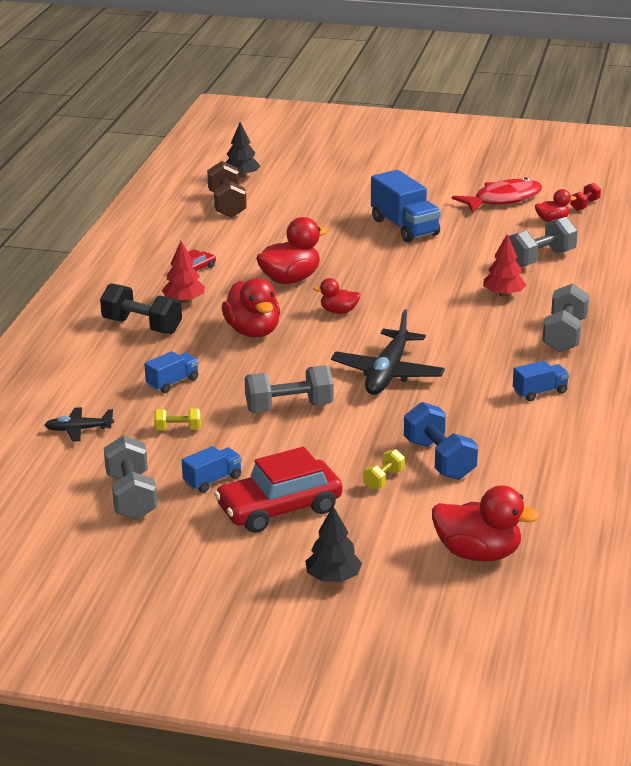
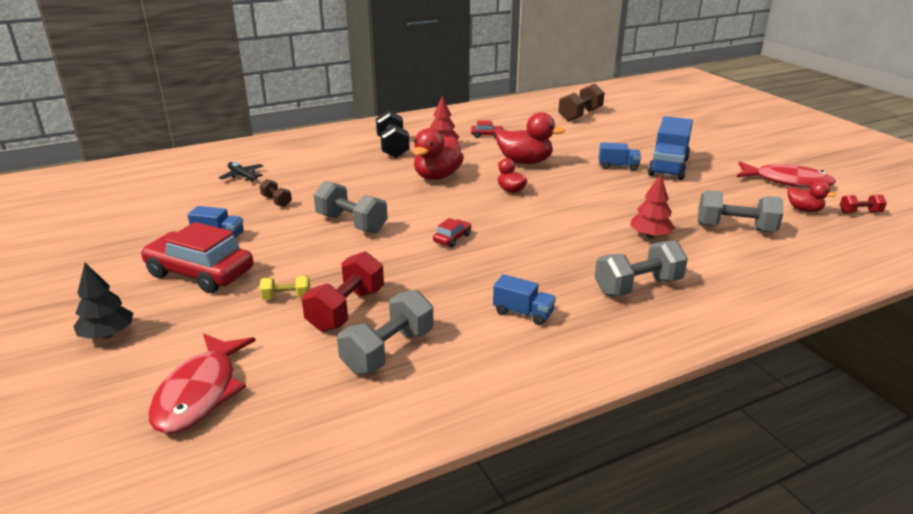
camera: 50 degrees right, 0 degrees up
grey dumbbell [104,435,157,520] -> grey dumbbell moved to [337,290,433,374]
blue truck [144,351,199,393] -> blue truck moved to [599,142,641,171]
yellow dumbbell [154,408,201,430] -> brown dumbbell [260,179,292,207]
black tree [226,122,261,178] -> none
black plane [331,309,445,395] -> red car [433,218,471,247]
blue dumbbell [404,402,478,480] -> red dumbbell [302,251,384,332]
red duck [432,485,540,561] -> red fish [149,334,256,434]

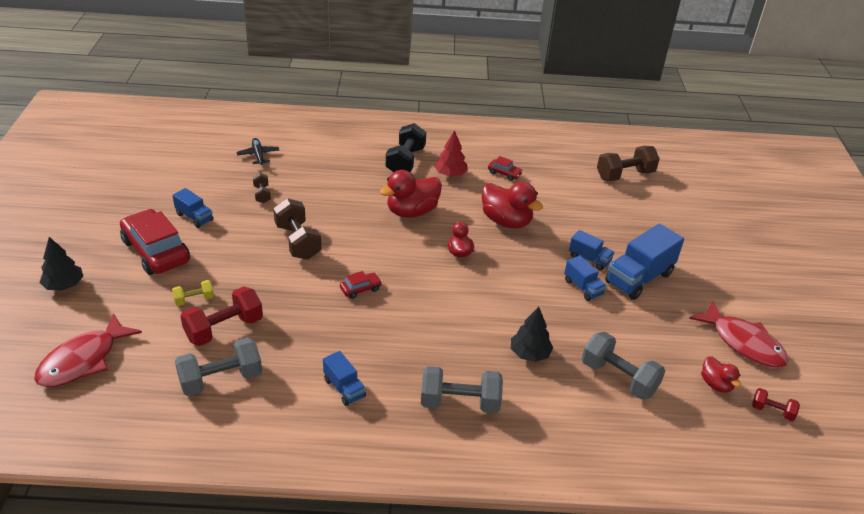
camera: 25 degrees right, 10 degrees up
yellow dumbbell [260,276,310,300] -> yellow dumbbell turned 45 degrees counterclockwise [172,280,214,306]
grey dumbbell [314,181,388,233] -> brown dumbbell [273,198,322,260]
red tree [630,174,675,238] -> black tree [511,307,553,362]
none -> blue truck [564,255,607,301]

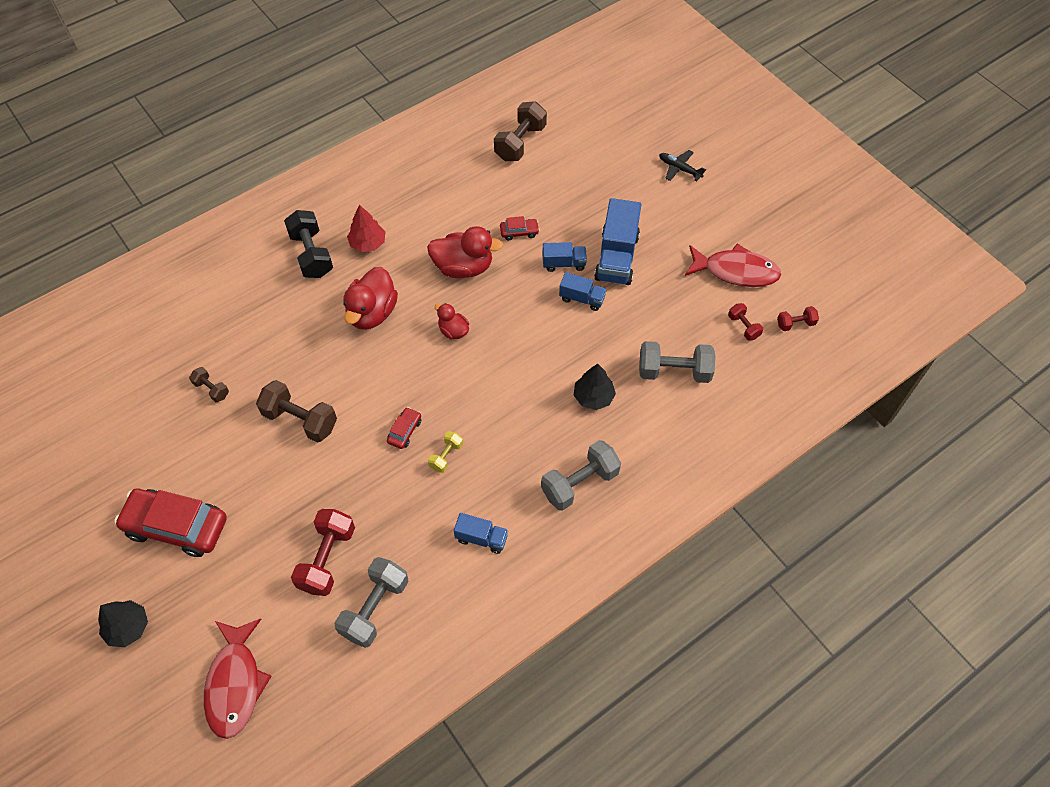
camera: 35 degrees left, 20 degrees up
blue truck [172,188,213,228] -> none
yellow dumbbell [172,280,214,306] -> yellow dumbbell moved to [428,431,463,473]
black plane [237,138,279,165] -> black plane moved to [659,150,706,181]
red car [488,156,523,181] -> red car moved to [500,216,540,241]
red duck [701,356,741,393] -> red dumbbell [728,303,763,340]

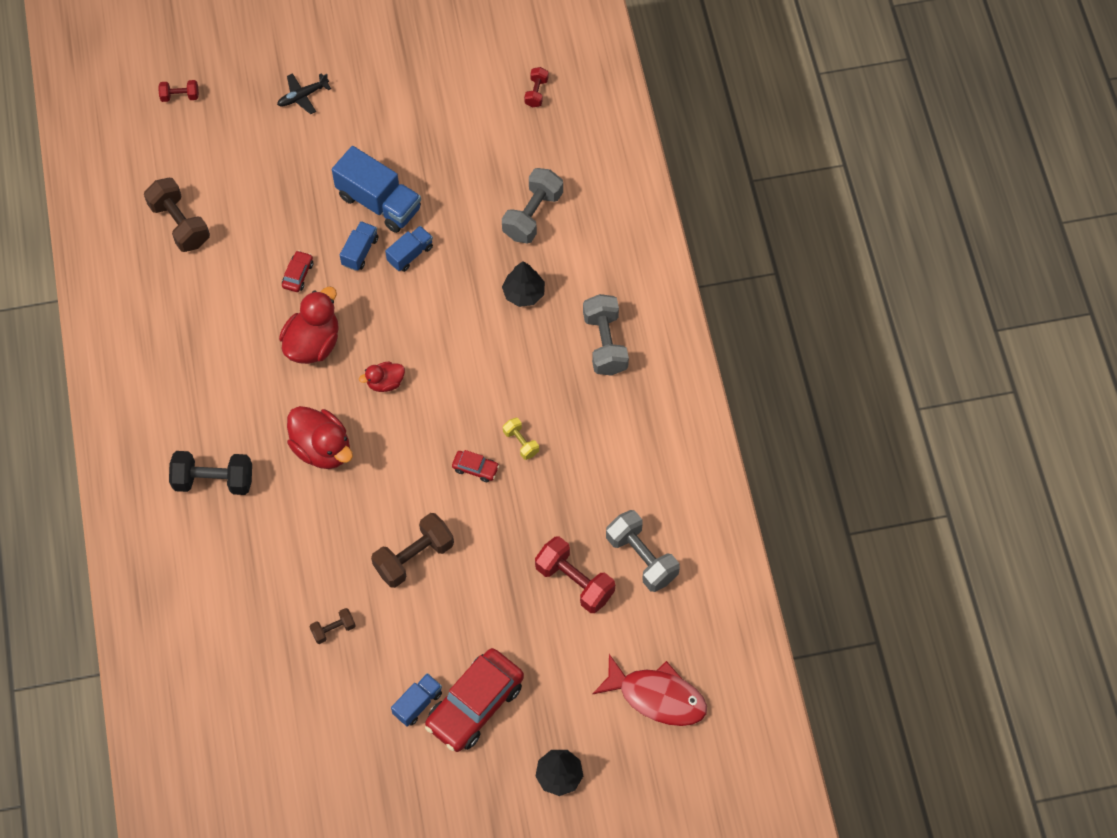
camera: 65 degrees left, 5 degrees up
red tree [347,205,385,252] -> none
red car [387,407,421,449] -> red car turned 150 degrees clockwise [452,450,499,482]
blue truck [454,513,508,554] -> blue truck moved to [391,673,442,727]
red fish [685,244,781,287] -> none
red dumbbell [728,303,763,340] -> red dumbbell moved to [158,80,199,102]

